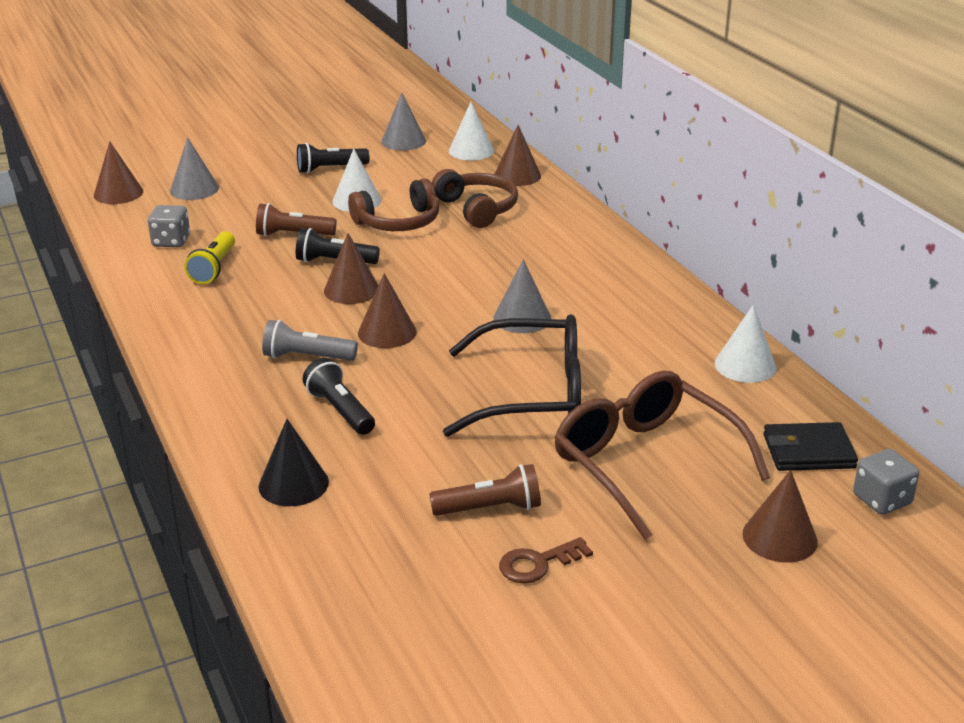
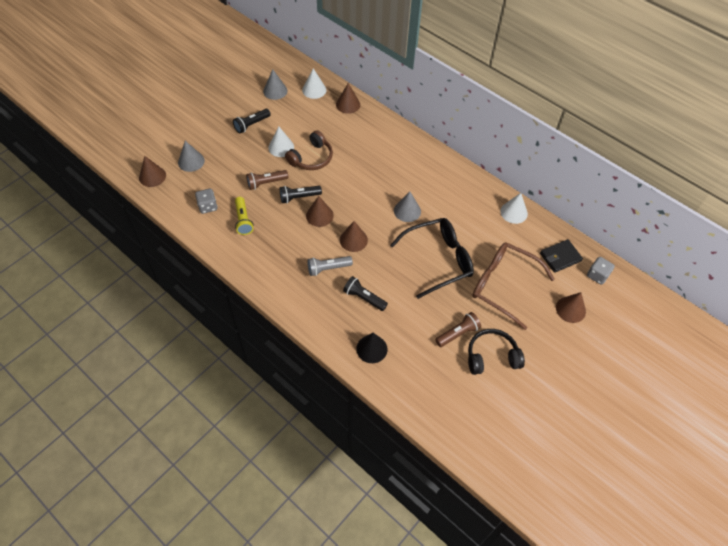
camera: 25 degrees left, 25 degrees up
brown headphones [432,169,518,228] -> none
brown key [499,537,593,583] -> black headphones [468,329,525,375]

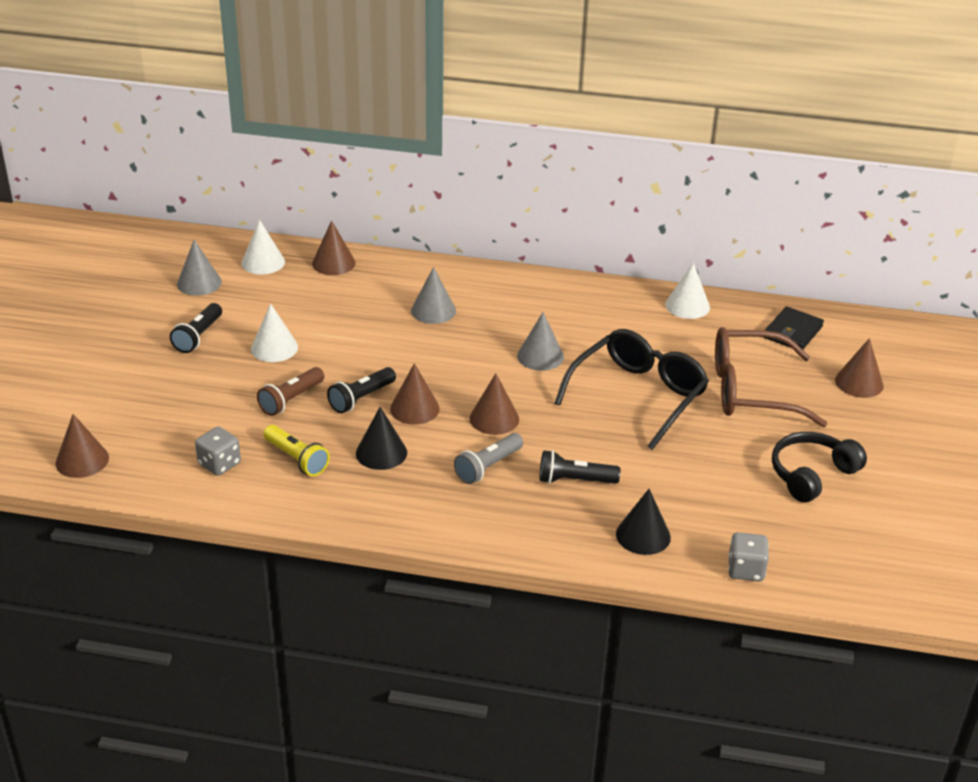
camera: 30 degrees left, 20 degrees down
grey cone [178,141,205,172] -> grey cone moved to [411,267,456,324]
brown headphones [285,130,333,170] -> none
brown flashlight [435,312,481,347] -> none
grey dice [587,257,615,285] -> grey dice moved to [728,532,769,582]
none -> black cone [356,407,407,470]

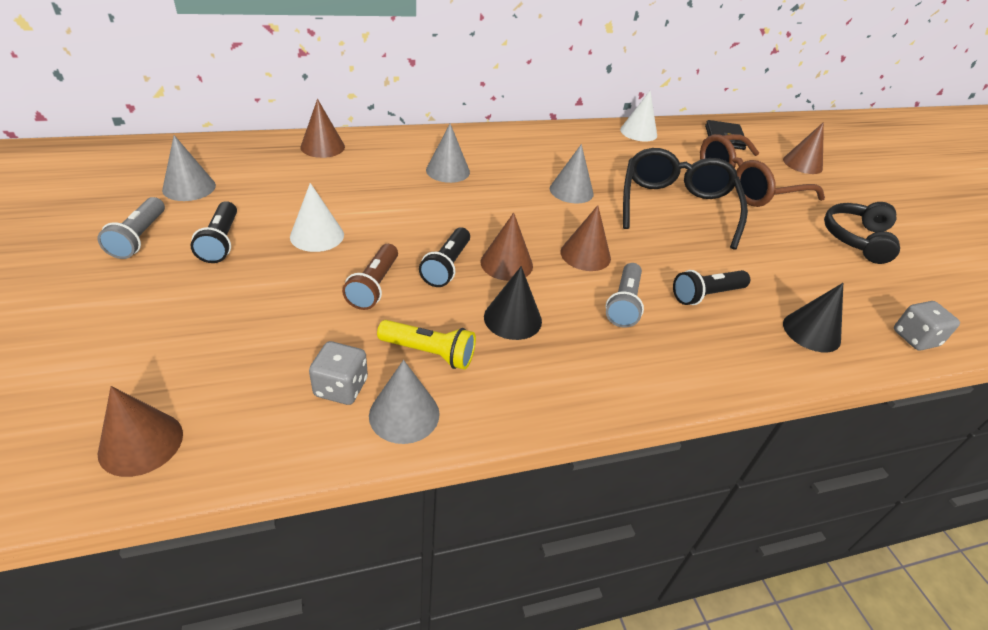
camera: 30 degrees left, 5 degrees up
white cone [241,220,285,275] -> none
none -> grey flashlight [97,197,165,259]
none -> grey cone [369,360,440,444]

